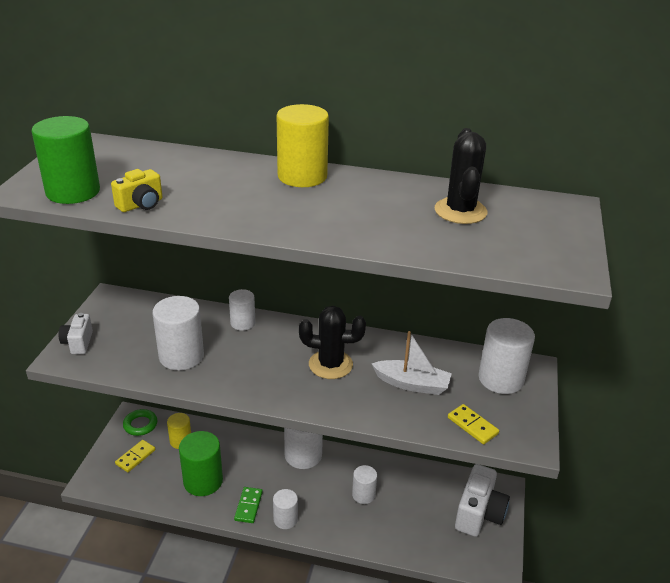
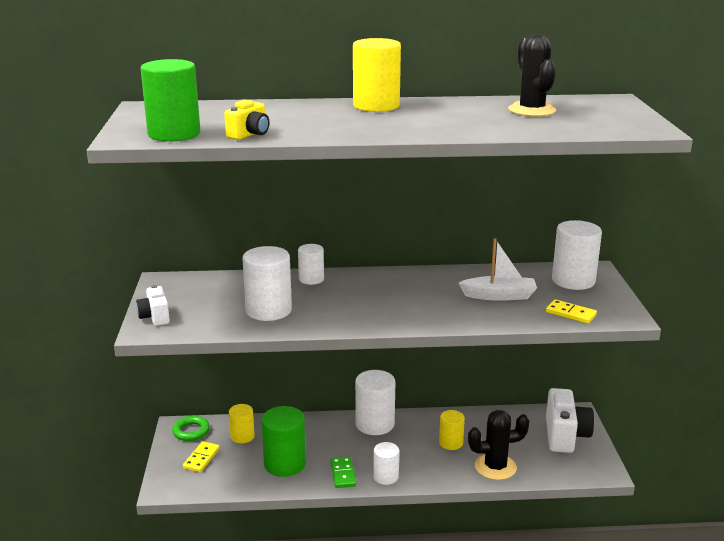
camera: 15 degrees left, 10 degrees down
black cactus [299,306,366,379] -> black cactus moved to [468,410,530,480]
white cylinder [352,465,377,504] -> yellow cylinder [439,410,465,450]

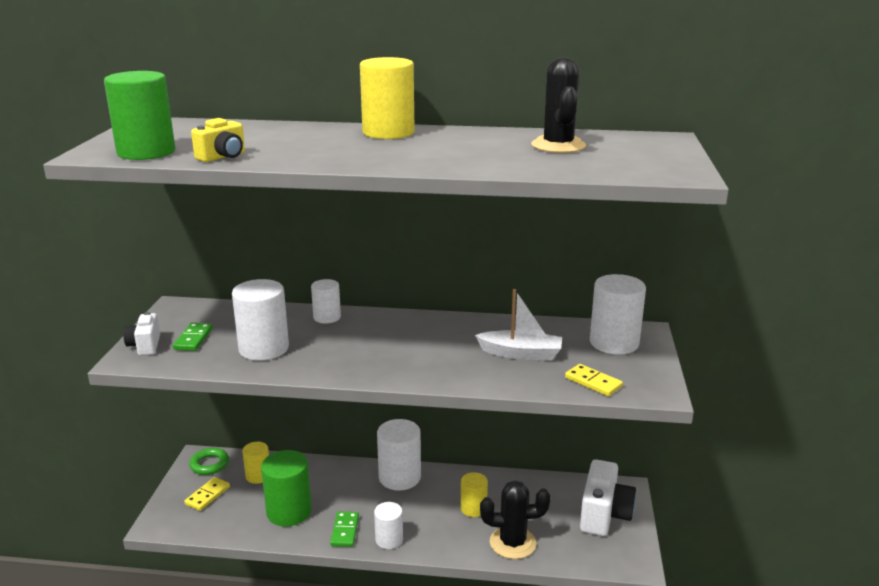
camera: 10 degrees right, 0 degrees up
none -> green domino [173,323,213,351]

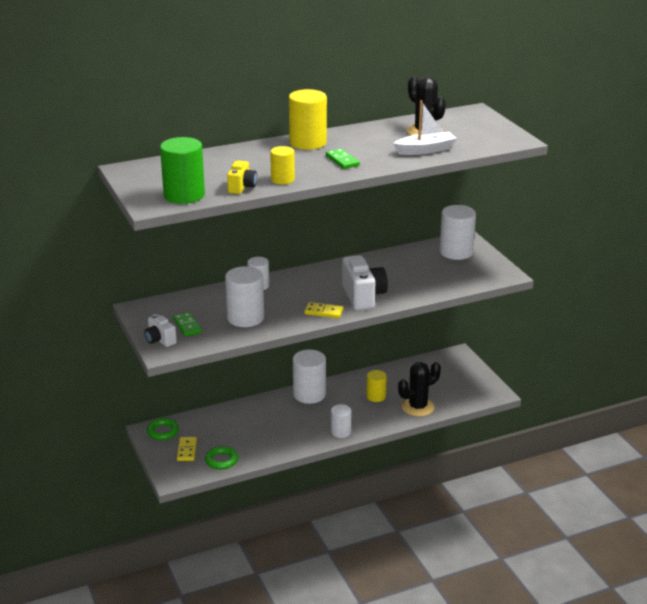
camera: 30 degrees left, 5 degrees up
yellow cylinder [242,442,269,484] -> yellow cylinder moved to [270,146,295,184]
green cylinder [261,450,312,526] -> none
green domino [330,512,359,547] -> green domino moved to [326,149,360,169]
white boat [475,289,562,360] -> white boat moved to [393,100,457,155]
yellow domino [565,364,623,396] -> yellow domino moved to [304,302,343,318]
white camera [580,459,636,536] -> white camera moved to [342,255,388,310]
none -> green ring [205,446,238,470]

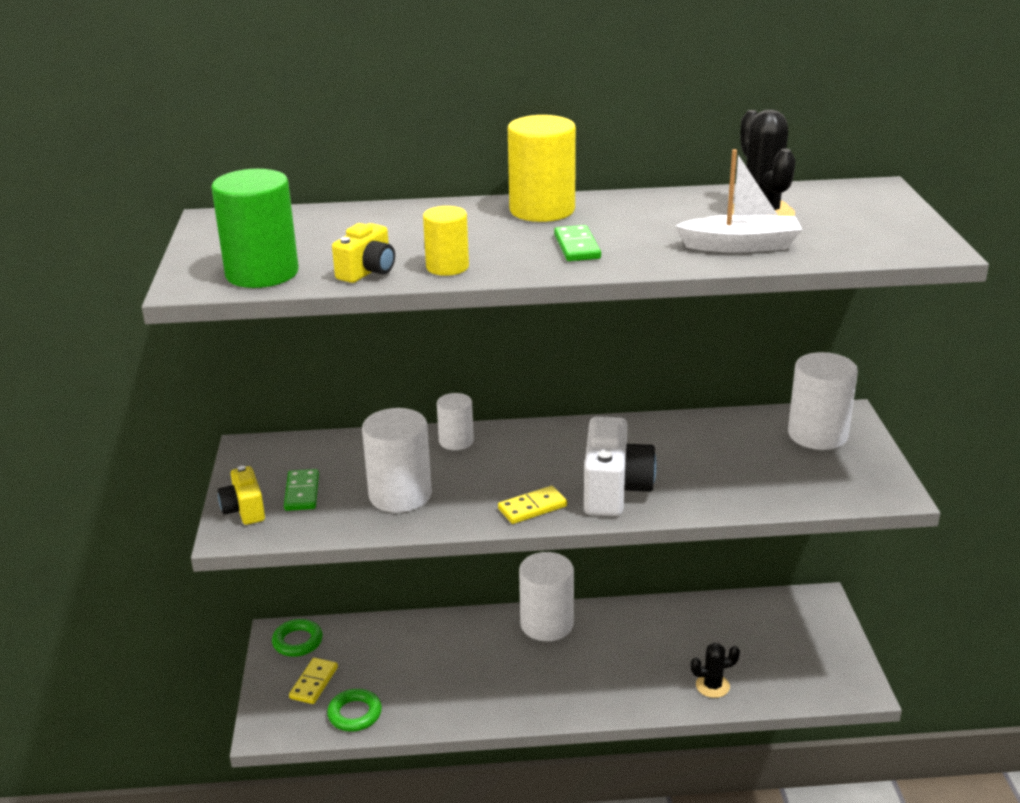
camera: 20 degrees right, 0 degrees up
white camera [144,314,177,347] -> yellow camera [218,466,265,525]
yellow domino [304,302,343,318] -> yellow domino turned 60 degrees counterclockwise [498,486,567,524]
white cylinder [331,404,351,438] -> none
yellow cylinder [366,370,387,402] -> none
black cactus [398,362,441,417] -> black cactus [690,643,740,698], size x0.60

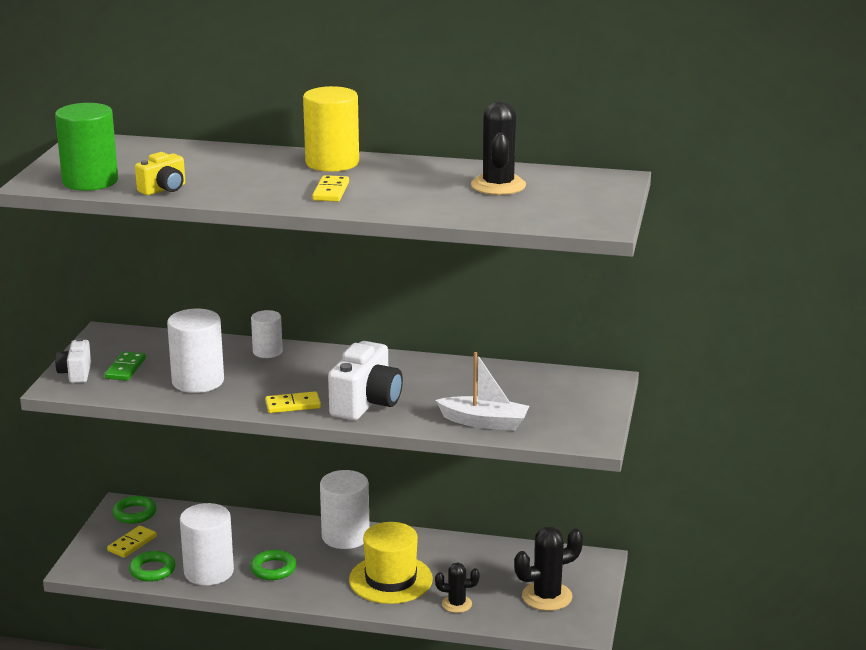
camera: 15 degrees right, 5 degrees down
yellow camera [218,466,265,525] -> white camera [55,338,91,383]
yellow cylinder [423,206,469,276] -> none
green domino [554,225,601,261] -> yellow domino [312,175,349,202]
white boat [675,149,802,253] -> white boat moved to [435,352,530,431]
white cylinder [788,352,858,450] -> white cylinder moved to [180,503,234,585]
none -> green ring [250,550,296,580]
none -> yellow hat [349,522,433,604]
none -> black cactus [514,527,583,611]

